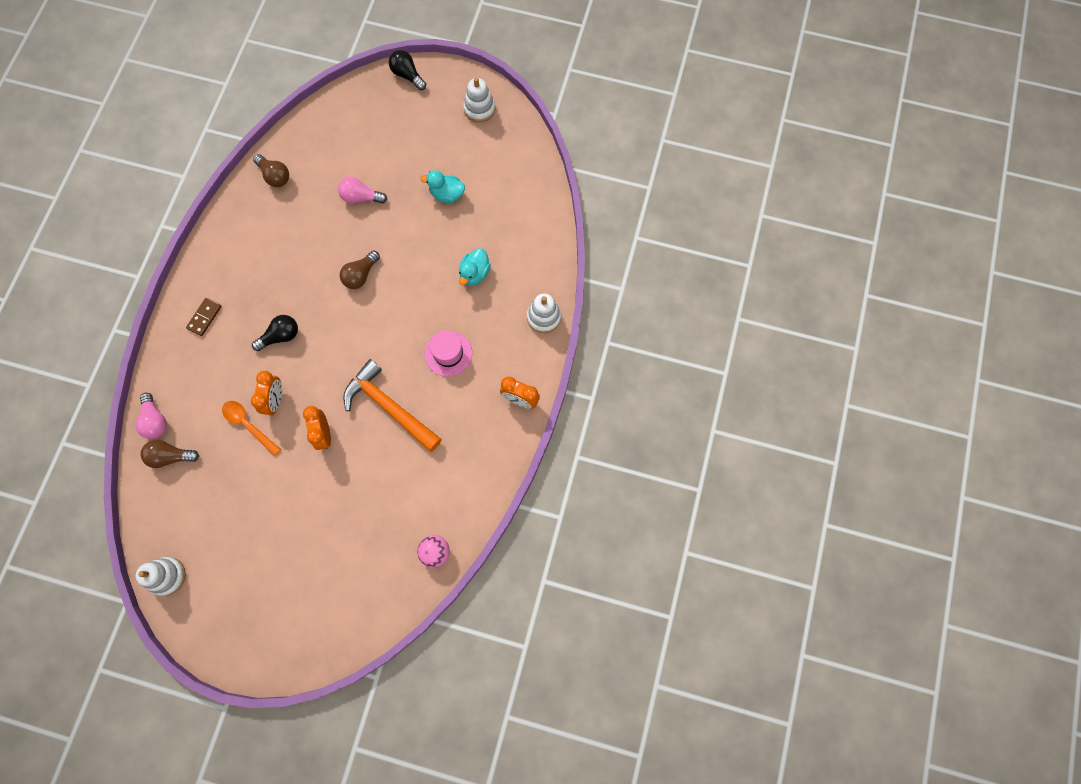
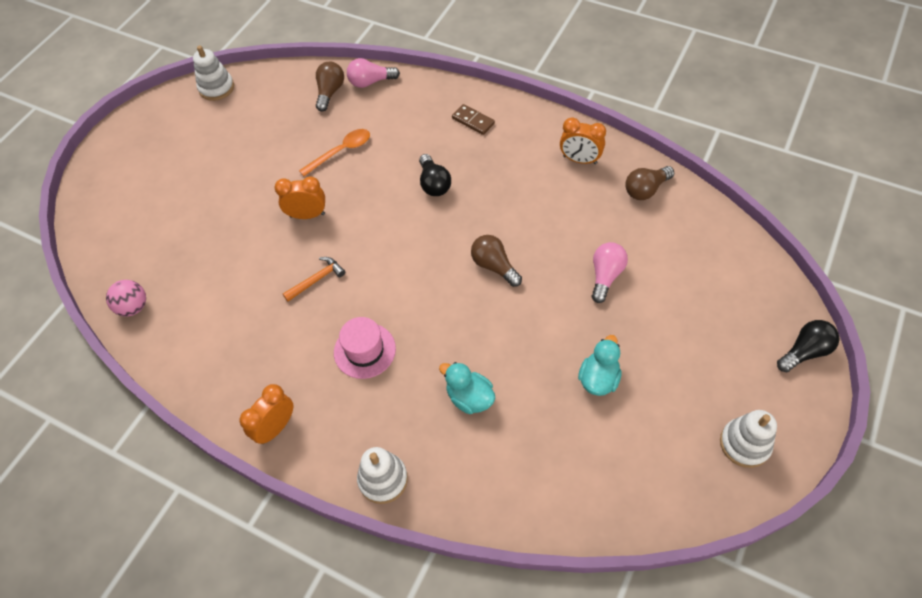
camera: 105 degrees right, 15 degrees down
orange clock [251,371,282,415] -> orange clock moved to [560,117,606,164]
orange hammer [343,359,442,452] -> orange hammer [283,257,345,302], size x0.47

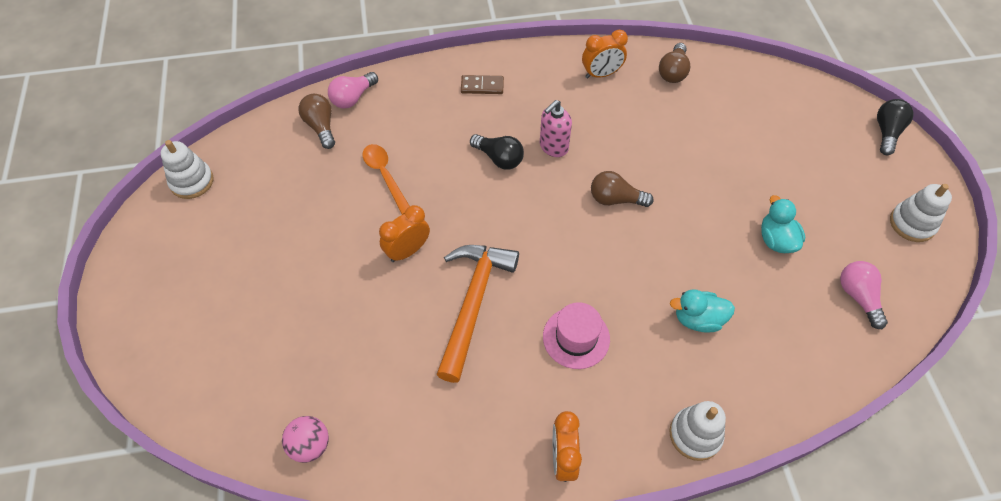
camera: 40 degrees left, 0 degrees up
orange hammer [283,257,345,302] -> orange hammer [436,245,519,383], size x2.11
orange spoon [299,129,370,176] -> orange spoon turned 45 degrees counterclockwise [362,144,410,215]
pink light bulb [591,242,628,303] -> pink light bulb moved to [840,261,888,329]
none -> pink soap dispenser [540,100,572,157]

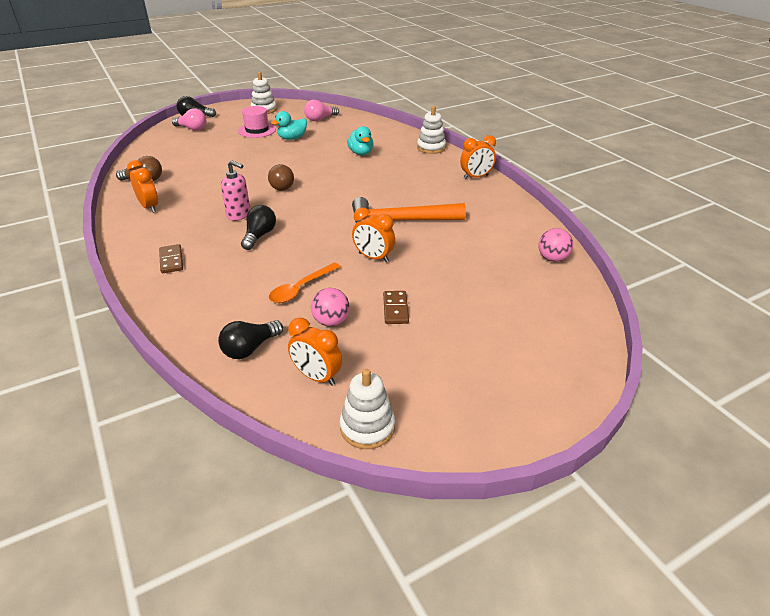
camera: 110 degrees left, 20 degrees down
brown light bulb [299,94,335,149] -> black light bulb [218,320,283,359]
pink light bulb [328,72,378,108] -> pink light bulb moved to [172,108,206,131]
pink hat [543,302,610,369] -> pink hat moved to [238,106,276,138]
none -> orange clock [288,318,342,386]
none -> pink ball [311,288,350,326]
none -> brown domino [383,291,409,324]

